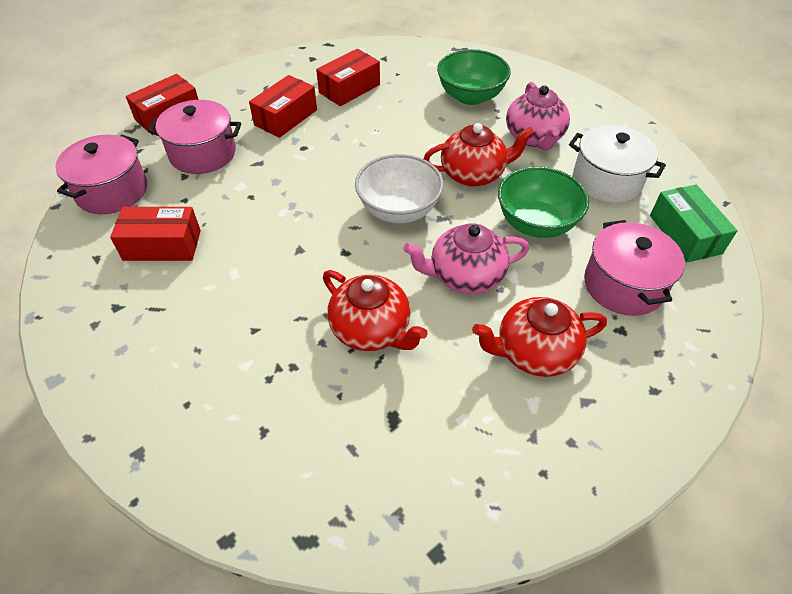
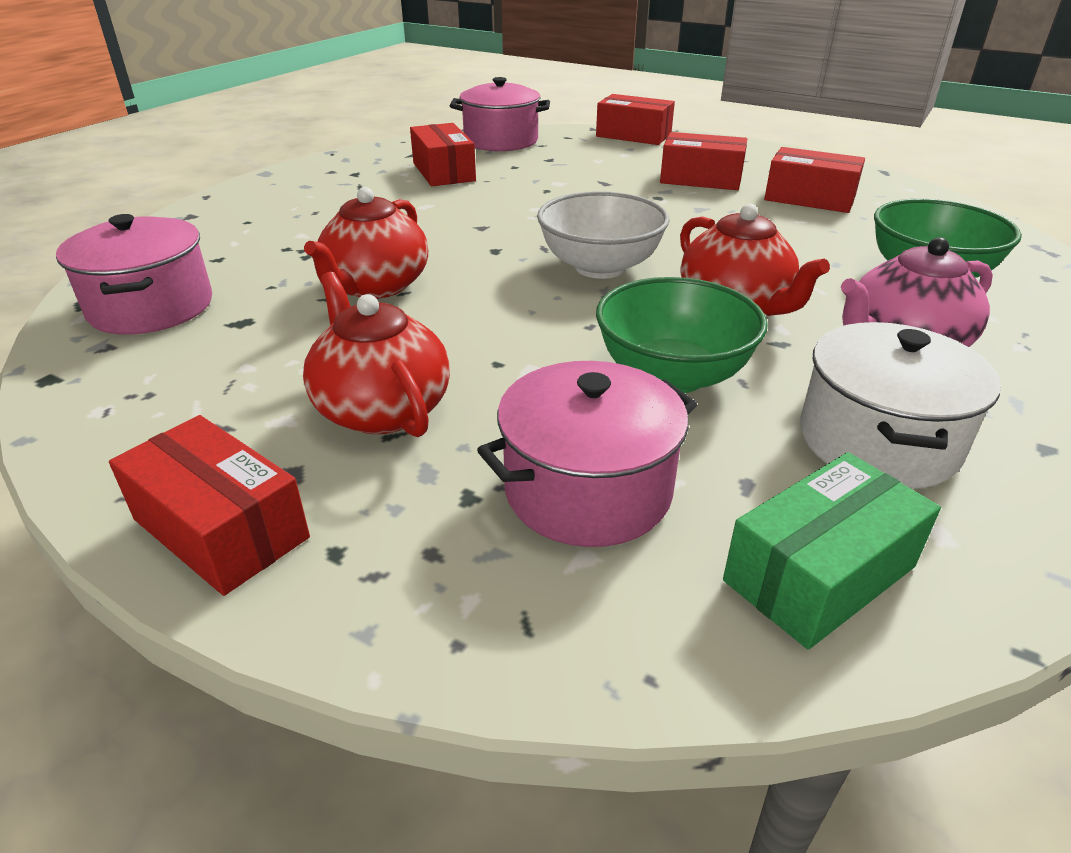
camera: 70 degrees right, 15 degrees down
pink pot [148,100,241,174] -> pink pot moved to [56,214,212,335]
pink teapot [403,223,529,294] -> none
none -> red box [109,415,310,596]

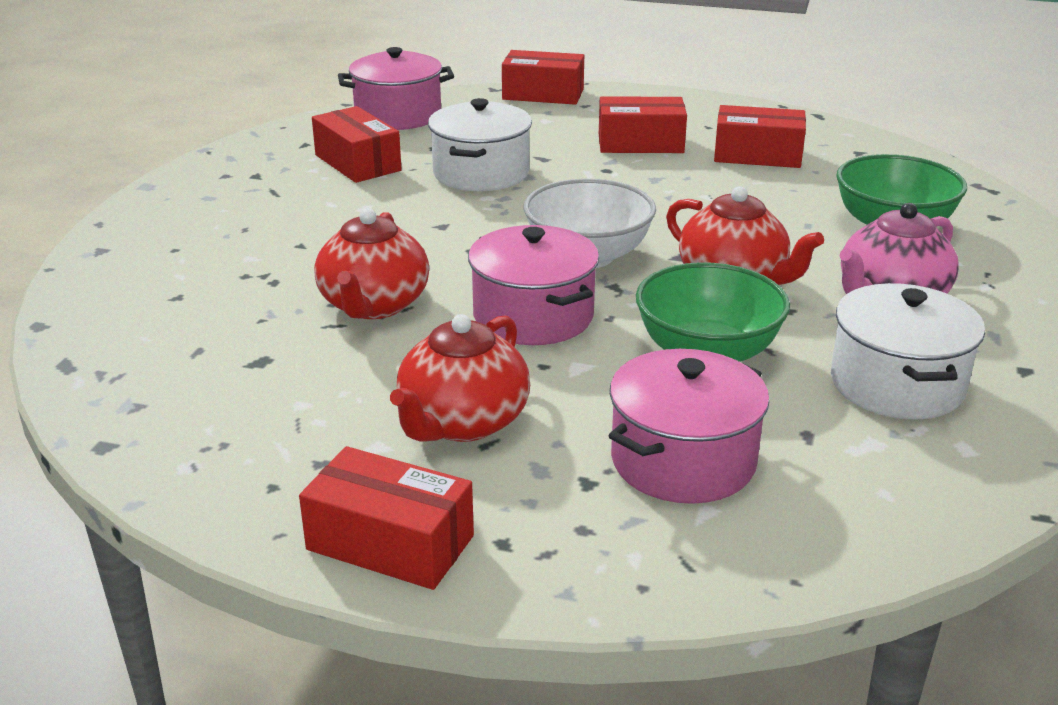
camera: 15 degrees left, 5 degrees down
pink pot [56,214,212,335] -> pink pot moved to [468,225,599,345]
red teapot [303,272,450,437] -> red teapot turned 105 degrees counterclockwise [390,314,530,442]
green box [723,452,941,650] -> none
none -> white pot [428,98,532,191]

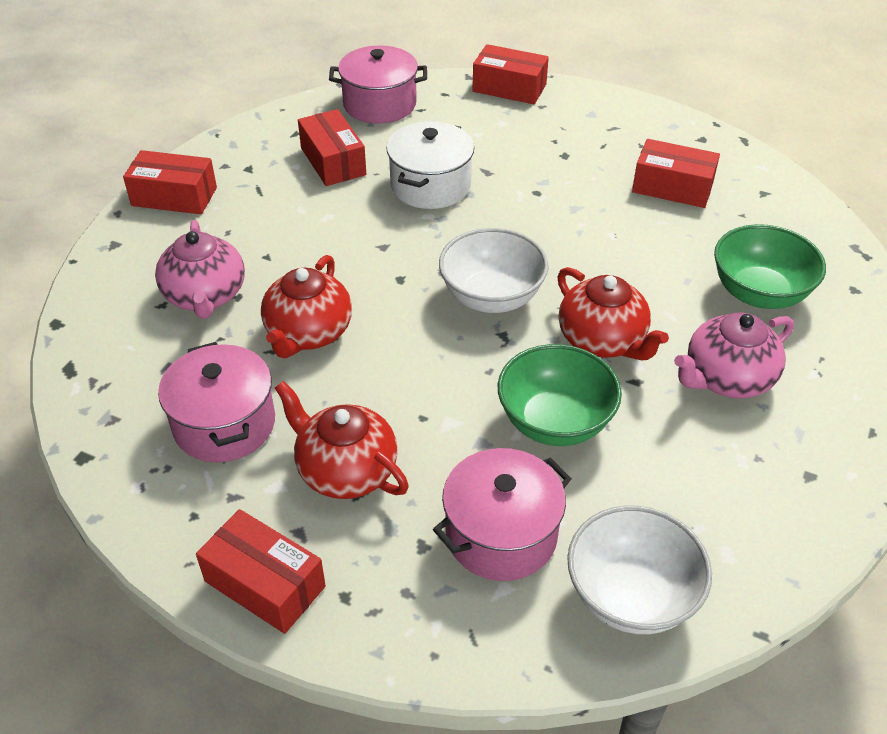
camera: 10 degrees right, 15 degrees up
red teapot [390,314,530,442] -> red teapot turned 90 degrees clockwise [275,381,409,499]
pink pot [468,225,599,345] -> pink pot moved to [158,342,275,462]
red box [599,96,687,153] -> red box moved to [123,150,217,214]
white pot [831,283,985,420] -> none
none -> pink teapot [155,220,245,319]
none -> white bowl [567,505,712,634]

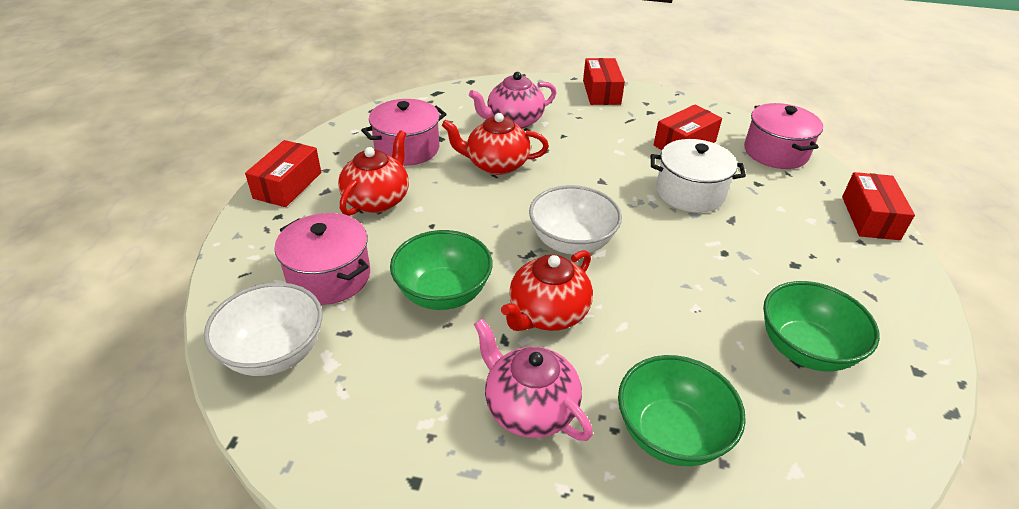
camera: 75 degrees right, 5 degrees down
red box [632,139,720,208] -> green bowl [763,281,880,371]

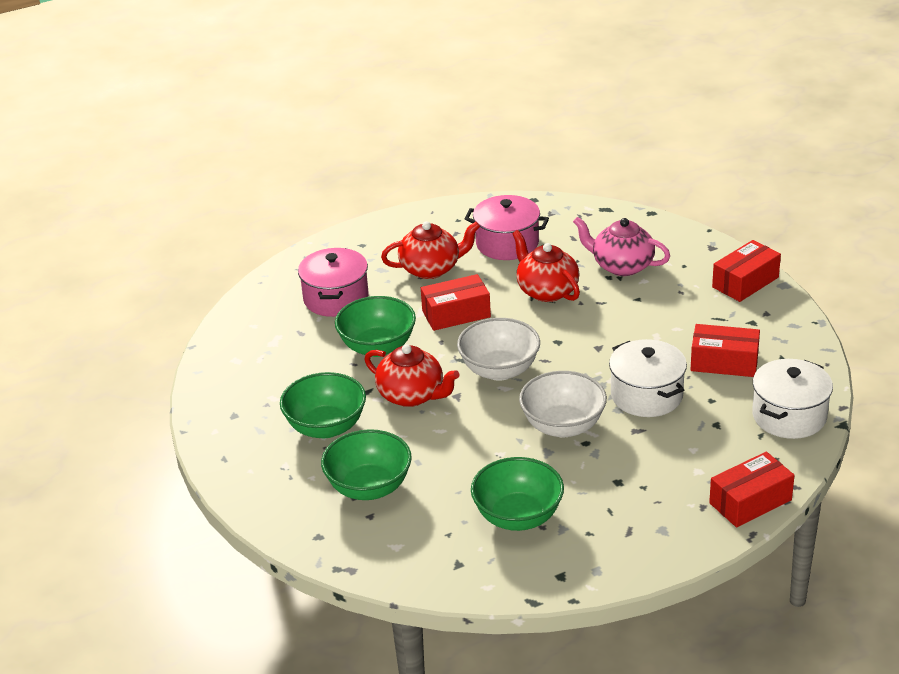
camera: 55 degrees right, 5 degrees down
white bowl [204,283,322,376] -> white bowl moved to [519,371,607,437]
red box [245,140,321,207] -> red box moved to [421,274,491,331]
pink teapot [474,319,593,441] -> green bowl [280,372,366,438]
red teapot [501,250,593,331] -> red teapot turned 150 degrees counterclockwise [364,344,460,407]
pink pot [744,103,823,169] -> white pot [752,359,833,439]

